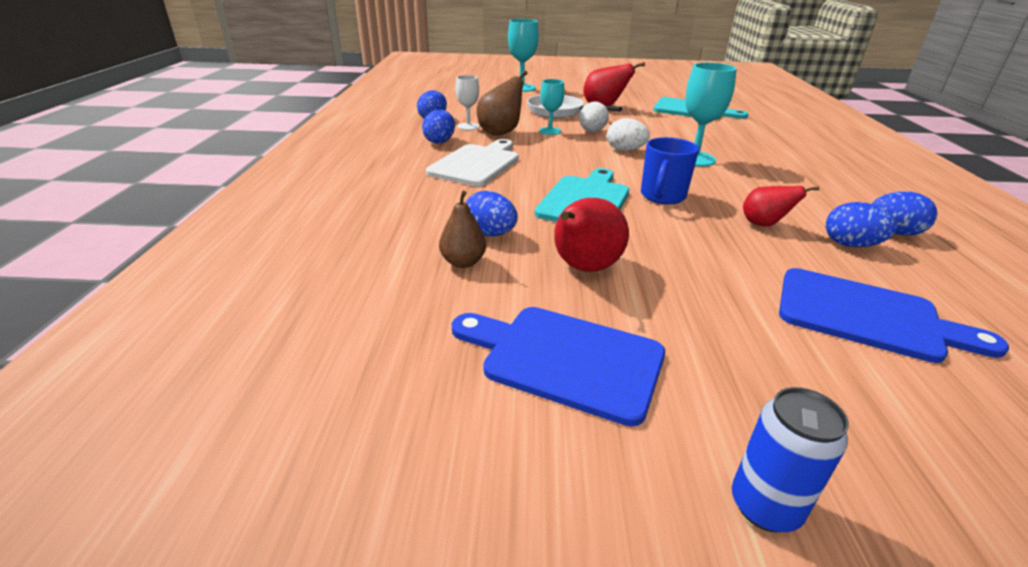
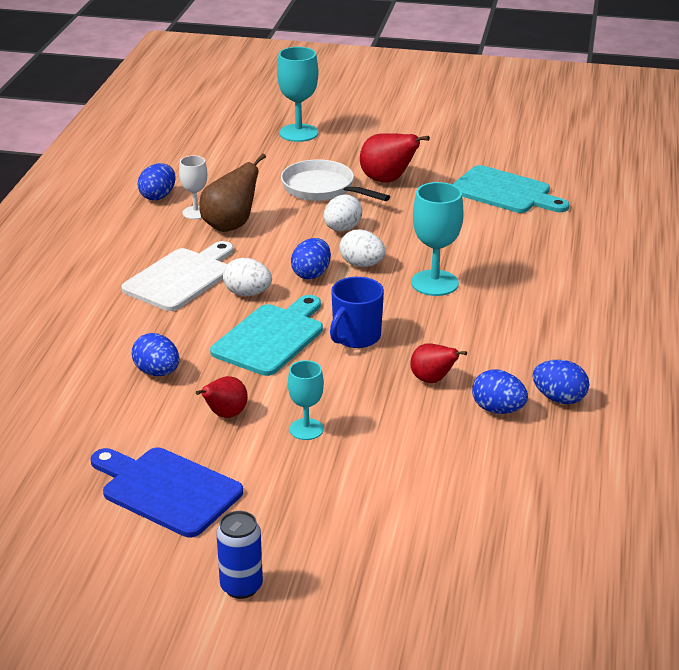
camera: 10 degrees right, 0 degrees up
blue egg [422,110,455,144] -> blue egg moved to [291,238,331,280]
brown pear [439,191,486,268] -> none
turquoise goblet [539,79,565,135] -> turquoise goblet moved to [288,360,324,440]
red pear [554,198,629,272] -> red pear [196,376,248,418], size x0.64
blue cutting board [779,268,1009,363] -> none
none -> white egg [223,258,272,296]

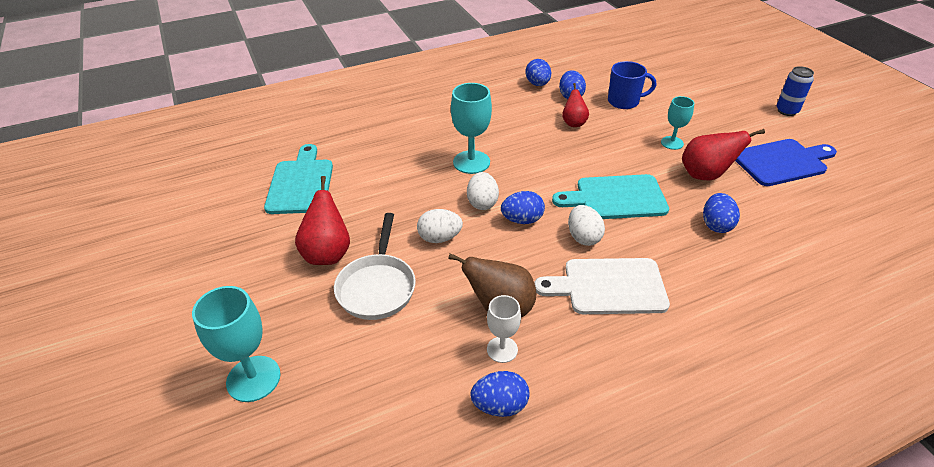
camera: 125 degrees left, 10 degrees up
blue cutting board [91,448,243,537] -> blue cutting board turned 105 degrees counterclockwise [735,139,837,186]
red pear [196,376,248,418] -> red pear [682,129,765,181], size x1.56
blue mug [330,277,384,348] -> blue mug moved to [608,61,656,109]

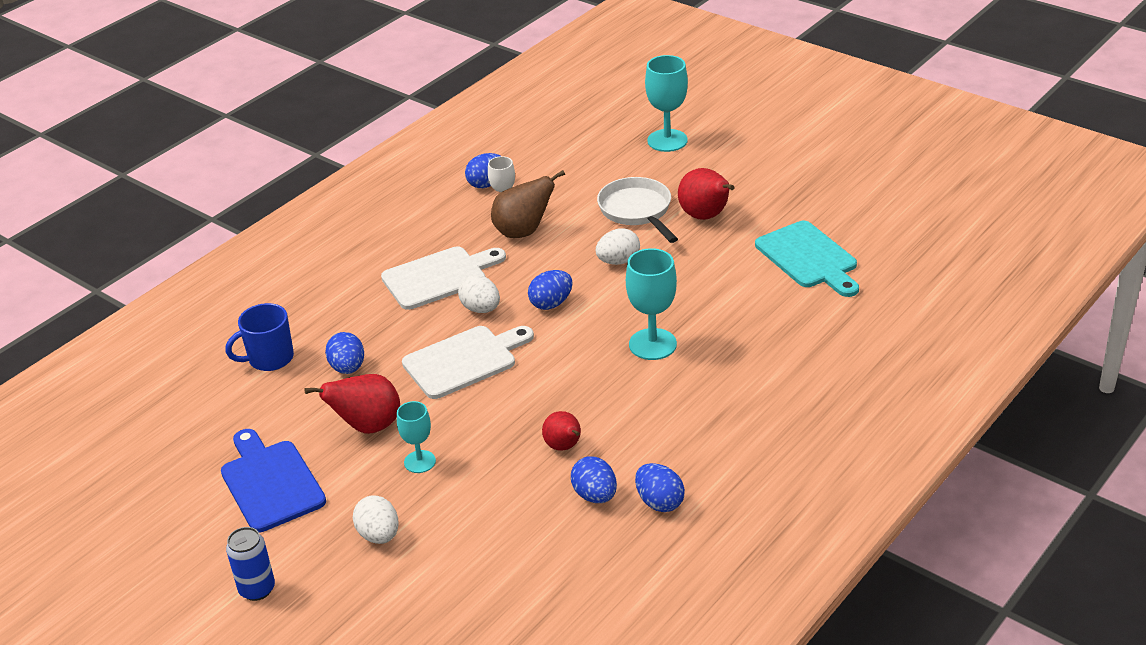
camera: 155 degrees right, 5 degrees down
white egg [467,172,499,210] -> white egg moved to [353,495,399,544]
turquoise cutting board [552,174,669,219] -> white cutting board [402,326,534,399]
blue mug [608,61,656,109] -> blue mug moved to [225,303,294,371]
blue cutting board [735,139,837,186] -> blue cutting board turned 105 degrees clockwise [221,429,326,532]

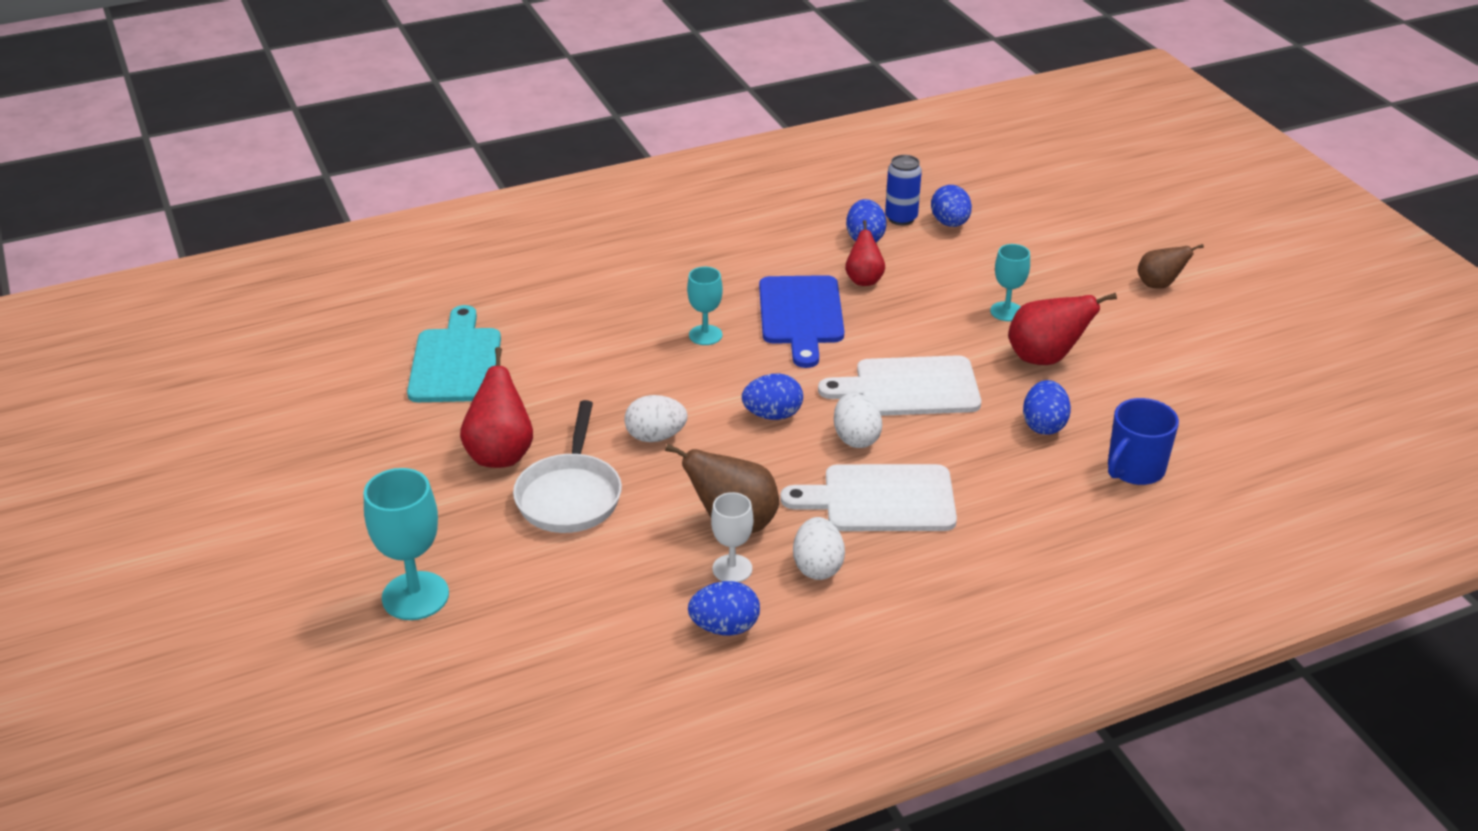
camera: 155 degrees left, 0 degrees up
blue cutting board [221,429,326,532] -> blue cutting board moved to [759,275,844,368]
blue mug [225,303,294,371] -> blue mug turned 135 degrees clockwise [1108,398,1179,485]
blue can [226,527,275,601] -> blue can moved to [885,155,922,225]
white egg [353,495,399,544] -> white egg moved to [793,517,845,580]
turquoise goblet [626,248,677,360] -> turquoise goblet [687,267,723,345], size x0.61
blue egg [635,463,685,512] -> blue egg moved to [931,185,972,227]
none -> brown pear [1137,244,1204,289]

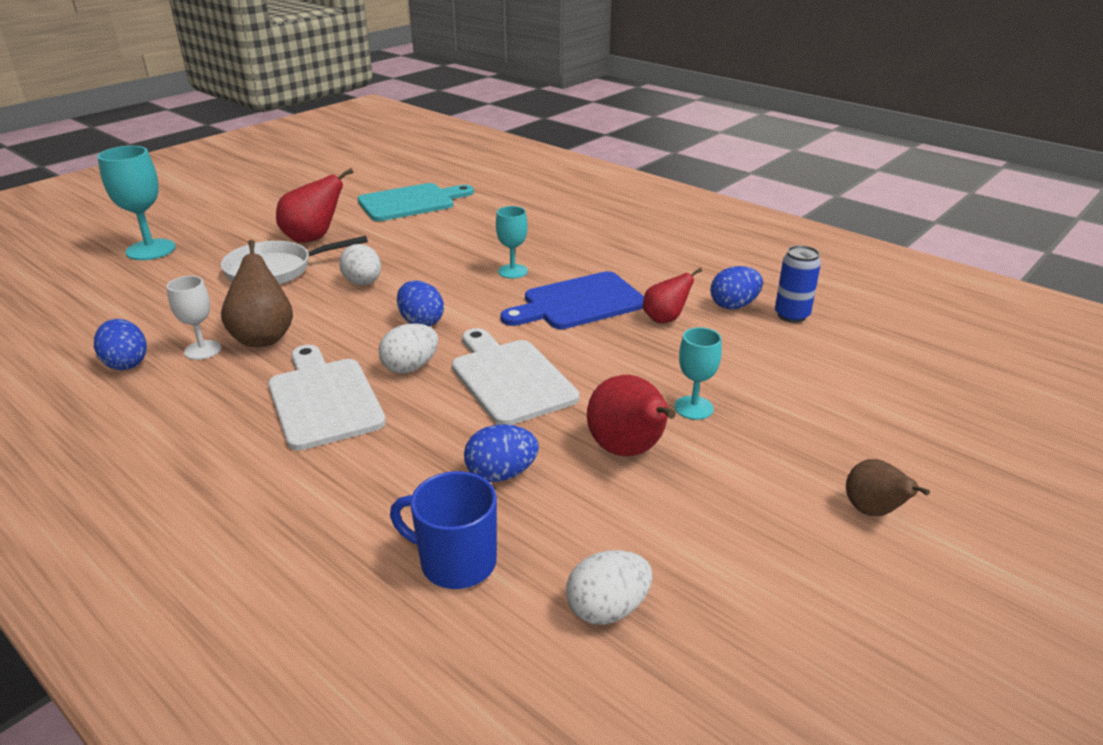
camera: 65 degrees right, 5 degrees down
white egg [793,517,845,580] -> white egg moved to [566,550,652,625]
blue egg [931,185,972,227] -> none

